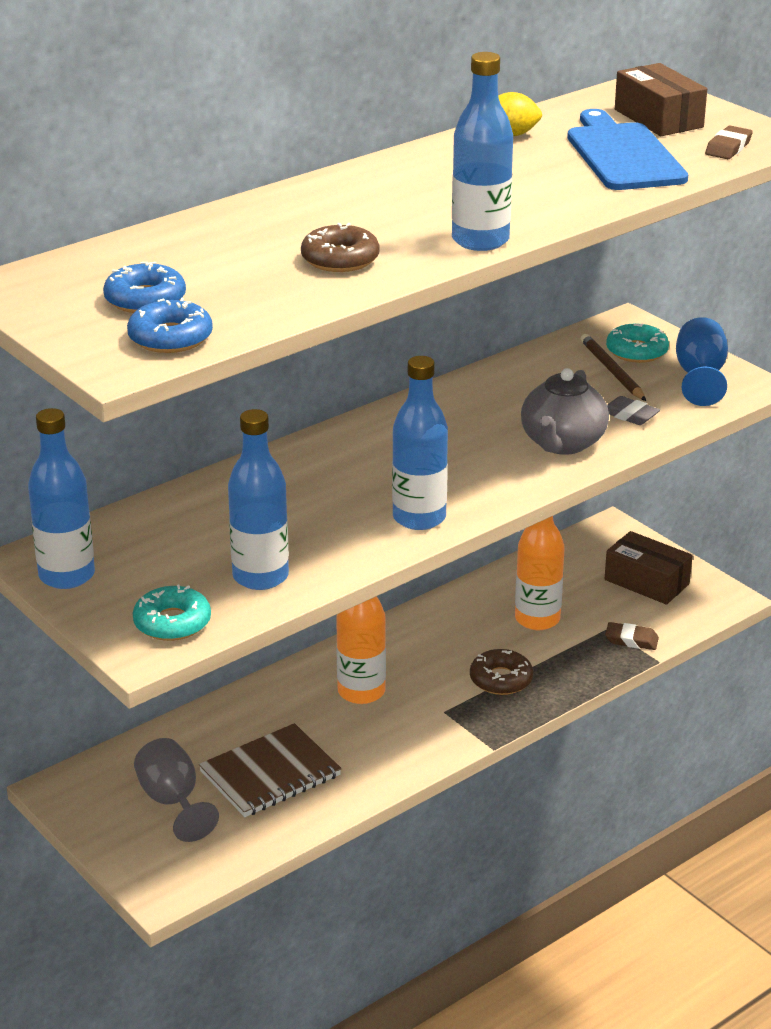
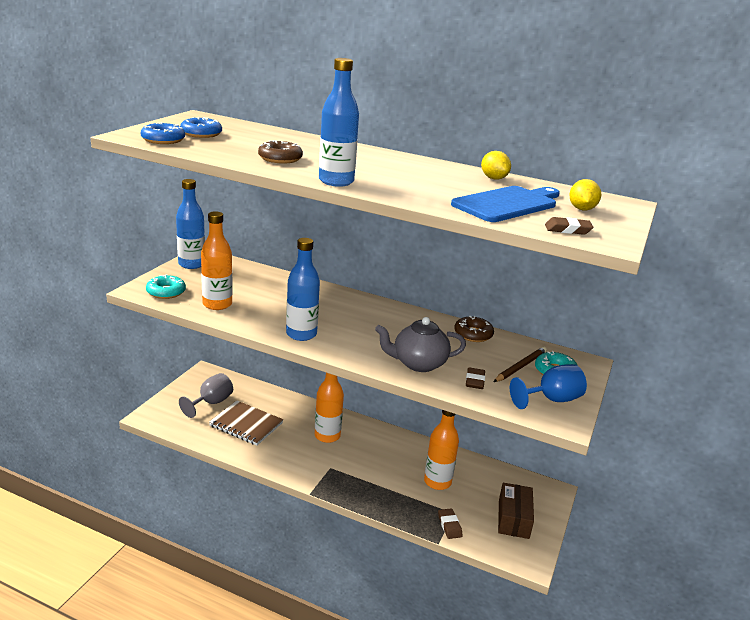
camera: 60 degrees right, 5 degrees down
blue bottle [228,409,289,590] -> orange bottle [201,211,233,310]
brown donut [470,649,533,695] -> brown donut moved to [454,316,494,342]
grey eraser [607,396,660,425] -> brown eraser [466,367,485,389]
brown box [615,63,707,136] -> yellow lemon [569,179,601,210]

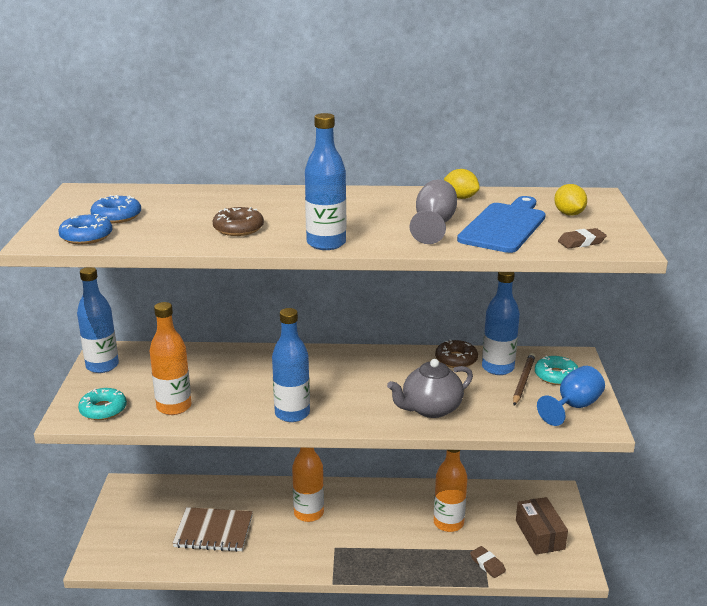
camera: 20 degrees left, 0 degrees up
grey goblet [179,373,233,418] -> grey goblet moved to [410,179,457,244]
brown eraser [466,367,485,389] -> none
none -> blue bottle [482,272,520,375]

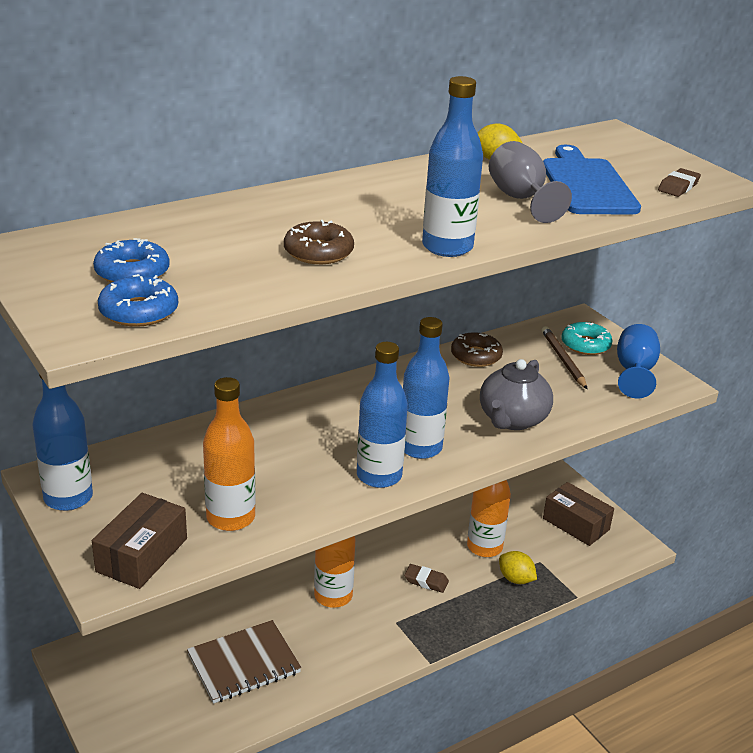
camera: 35 degrees left, 5 degrees up
turquoise donut [78,388,127,420] -> brown box [92,493,187,589]
brown eraser [470,546,506,578] -> brown eraser moved to [404,564,449,593]
blue bottle [482,272,520,375] -> blue bottle moved to [403,317,449,459]
yellow lemon [554,184,587,216] -> yellow lemon moved to [499,551,537,584]

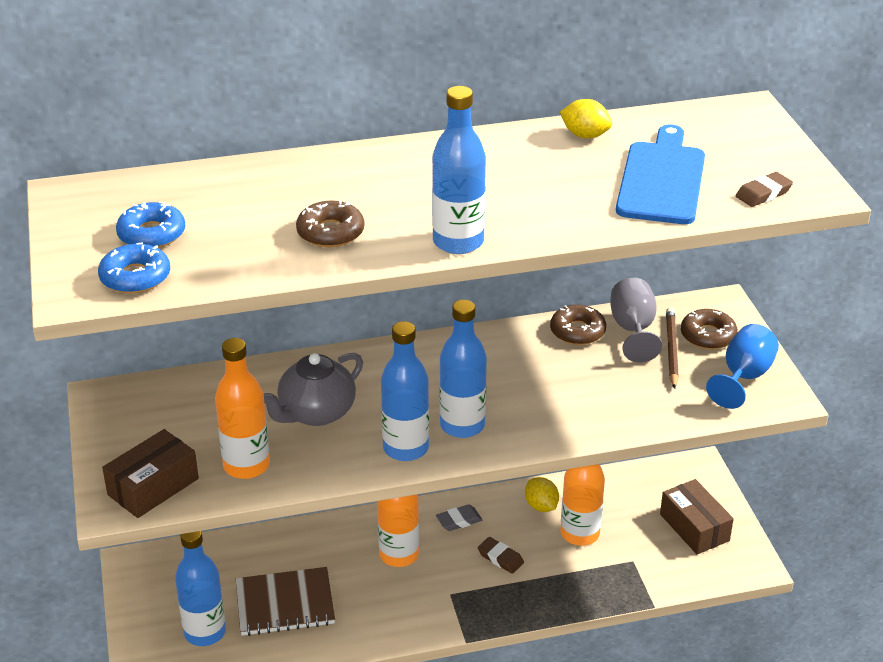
camera: 20 degrees right, 5 degrees up
blue bottle [33,374,93,511] -> blue bottle moved to [175,531,226,646]
grey teapot [480,359,553,430] -> grey teapot moved to [264,353,363,426]
grey goblet [489,141,572,223] -> grey goblet moved to [611,278,662,362]
yellow lemon [499,551,537,584] -> yellow lemon moved to [525,477,559,512]
turquoise donut [562,322,613,355] -> brown donut [681,309,738,349]
none -> grey eraser [436,505,482,531]

